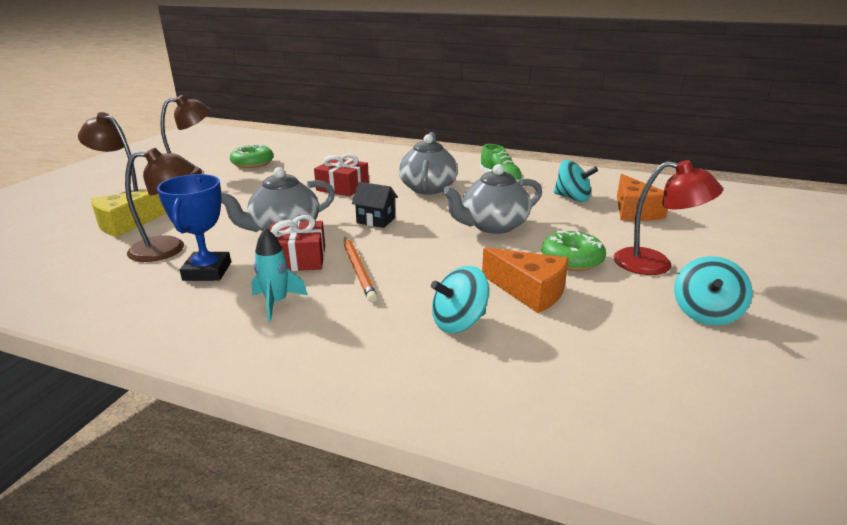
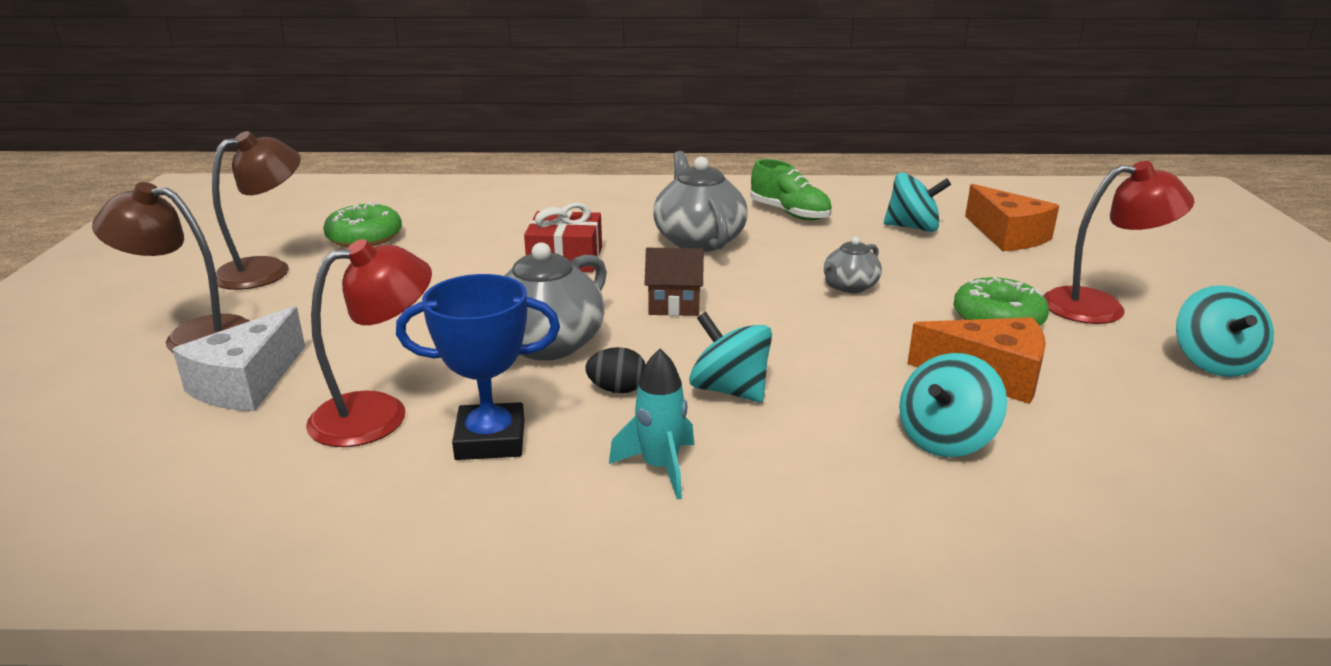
camera: 20 degrees left, 0 degrees up
yellow cheese [91,190,166,237] -> white cheese [172,306,305,411]
brown lamp [125,148,195,262] -> red lamp [306,239,432,447]
blue trophy [157,174,231,281] -> blue trophy turned 75 degrees counterclockwise [396,274,560,460]
red gift [269,215,325,271] -> black egg [585,347,646,394]
orange pencil [344,237,378,302] -> turquoise spinning top [689,312,772,402]
black house [352,182,398,228] -> brown house [645,248,704,316]
grey teapot [443,164,542,234] -> grey teapot [824,236,882,293], size x0.55

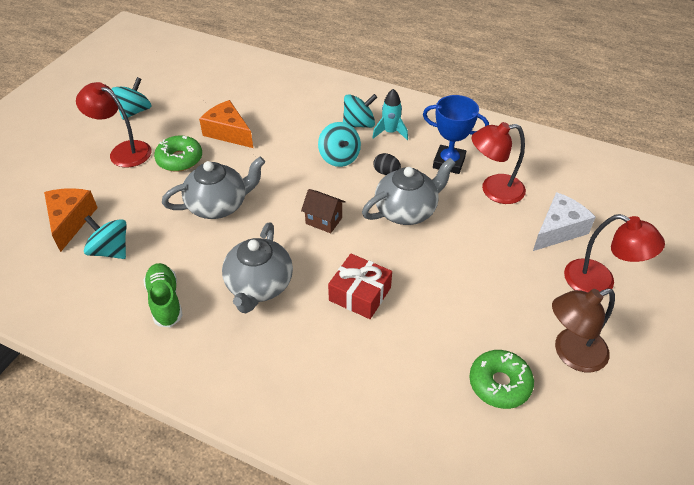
camera: 155 degrees left, 20 degrees up
brown lamp [92,182,250,353] -> red lamp [564,214,665,293]
grey teapot [824,236,882,293] -> grey teapot [162,157,265,219], size x1.82
turquoise spinning top [899,353,1007,457] -> turquoise spinning top moved to [343,94,377,128]

